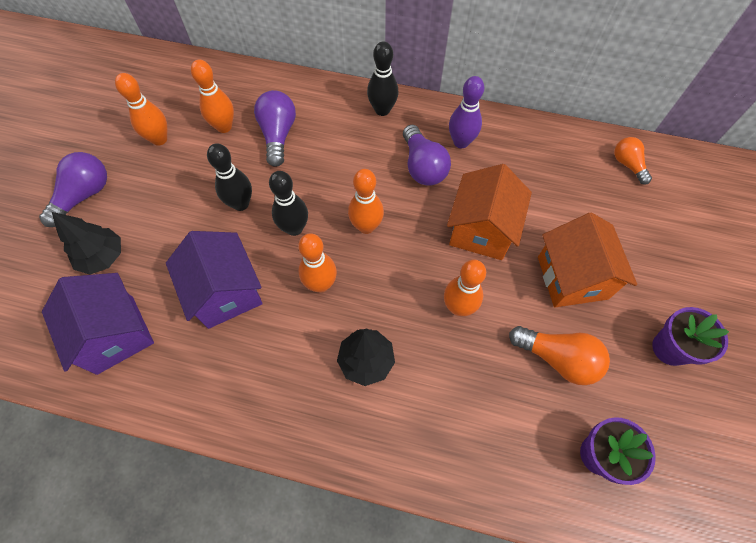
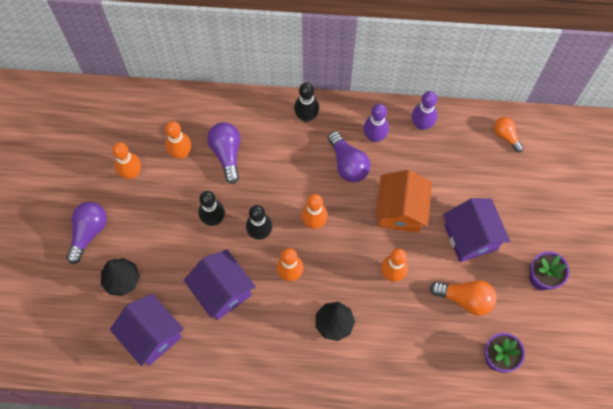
camera: 10 degrees left, 5 degrees up
orange house [538,212,637,307] -> purple house [443,198,510,262]
none -> purple bowling pin [412,91,437,130]

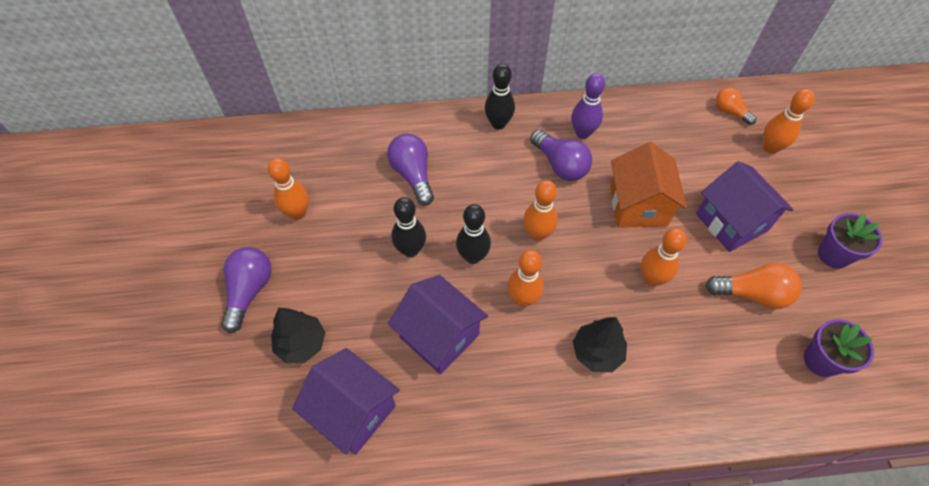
camera: 10 degrees left, 10 degrees down
orange bowling pin [165,121,191,159] -> orange bowling pin moved to [763,89,815,154]
purple bowling pin [412,91,437,130] -> none

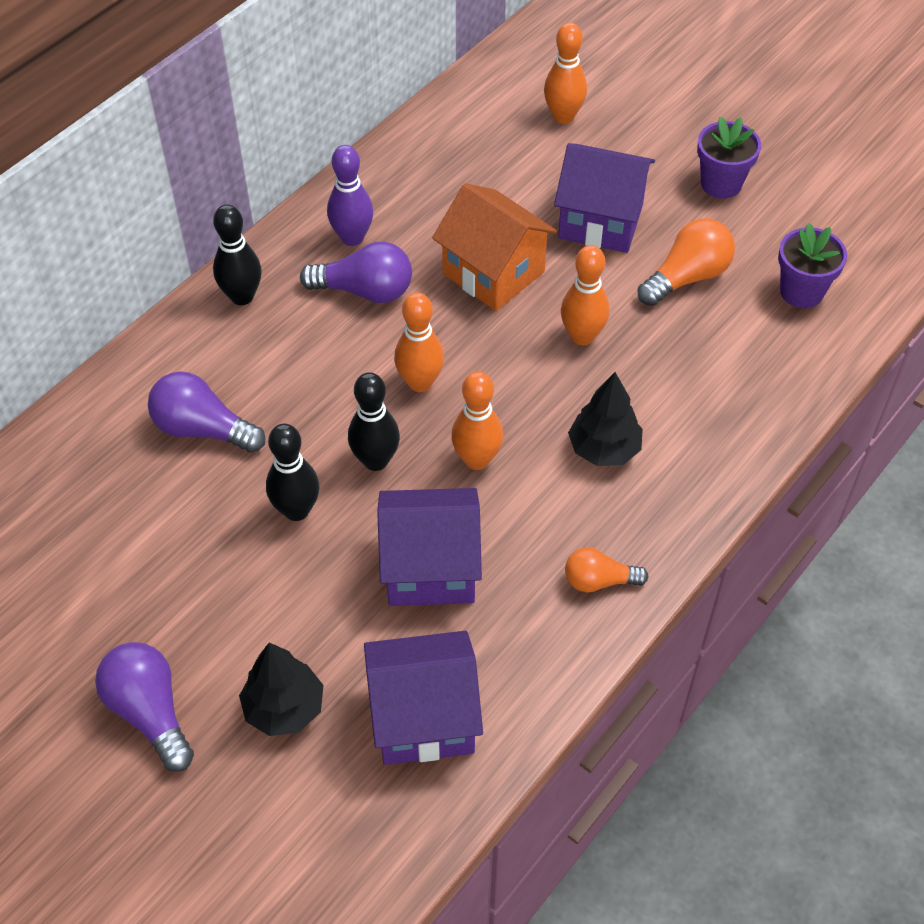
camera: 45 degrees left, 5 degrees down
orange bowling pin [268,158,309,220] -> none
orange light bulb [715,87,756,125] -> orange light bulb moved to [565,547,649,593]

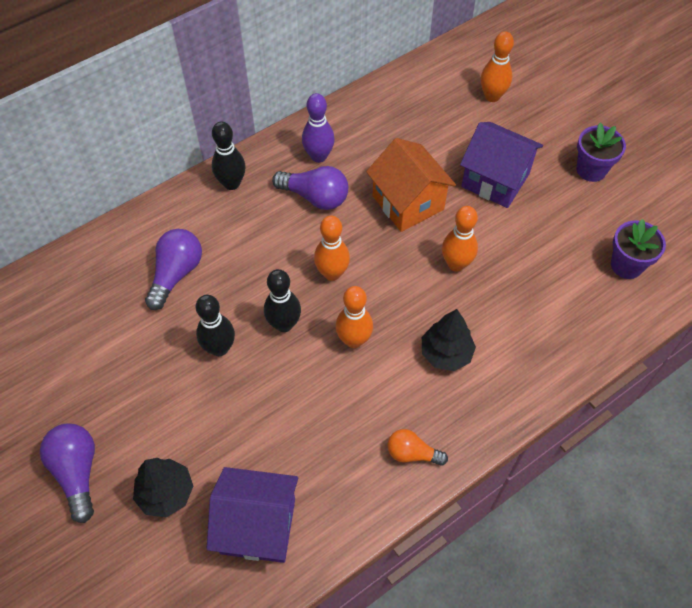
camera: 15 degrees right, 5 degrees up
purple light bulb [148,371,265,453] -> purple light bulb turned 75 degrees clockwise [145,229,202,310]
purple house [377,488,482,606] -> none
orange light bulb [638,218,735,306] -> none

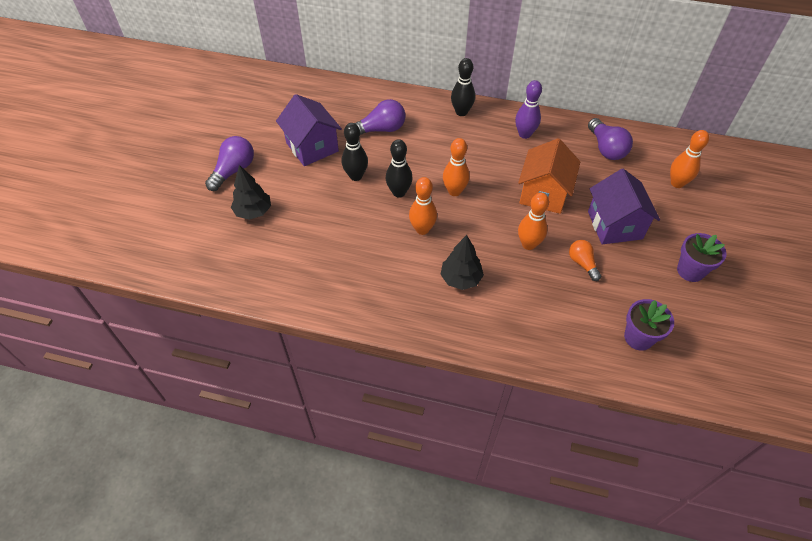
camera: 50 degrees right, 5 degrees down
purple house [207,467,298,563] -> purple house moved to [276,94,342,166]
purple light bulb [272,166,348,210] -> purple light bulb moved to [588,118,633,160]
orange light bulb [388,429,448,466] -> orange light bulb moved to [569,240,601,281]

